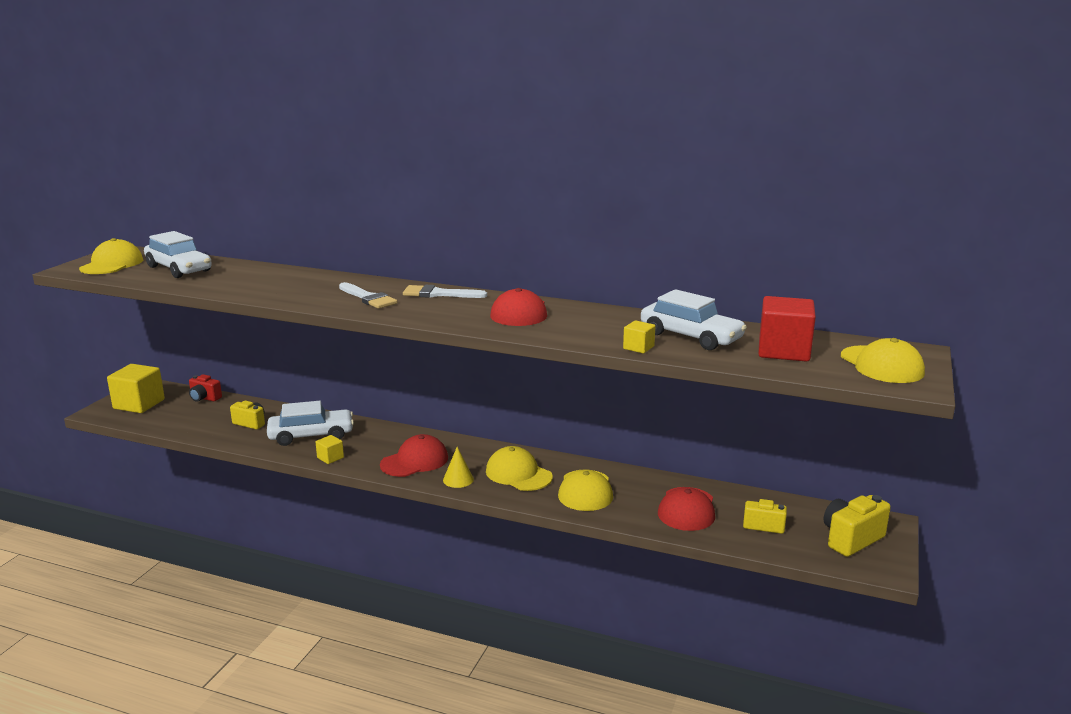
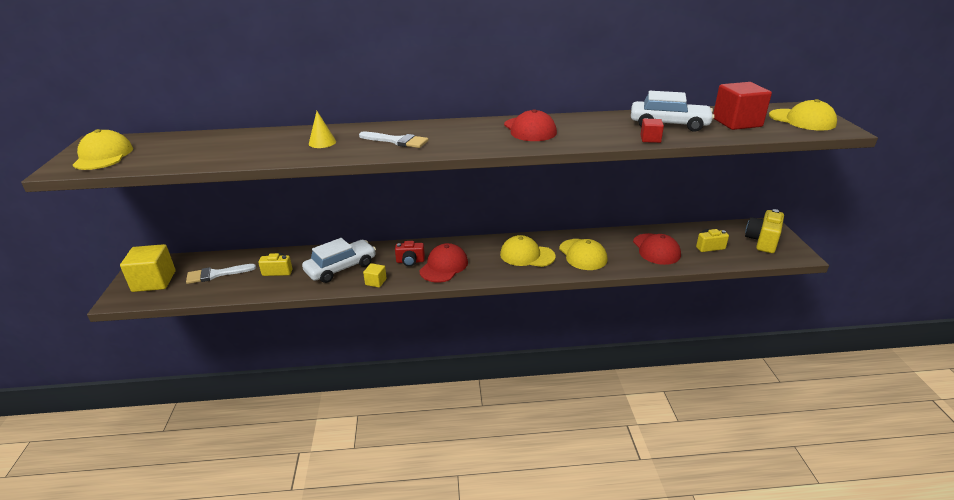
camera: 25 degrees left, 10 degrees up
white car [144,231,212,278] -> none
red camera [189,374,222,402] -> red camera moved to [395,241,425,266]
white brush [403,285,487,298] -> white brush moved to [186,264,256,284]
yellow cone [443,447,474,488] -> yellow cone moved to [309,111,336,148]
yellow cube [623,320,655,353] -> red cube [641,119,664,143]

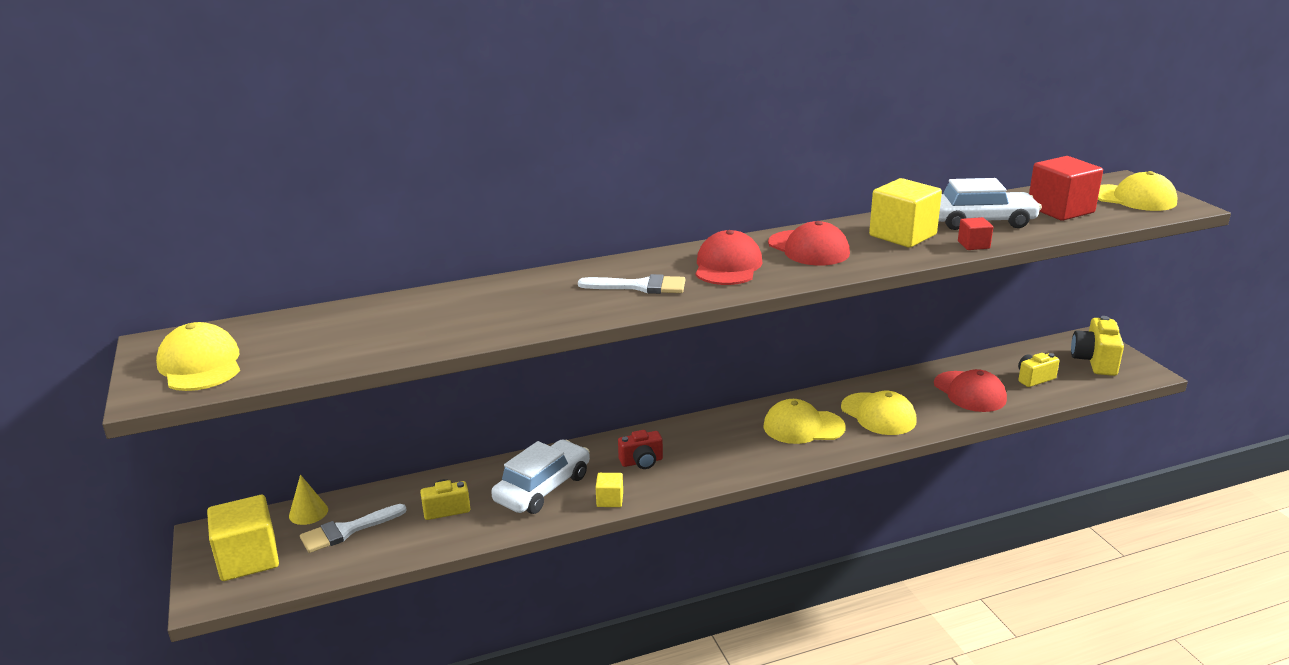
camera: 15 degrees left, 5 degrees down
yellow cone [309,111,336,148] -> yellow cone moved to [289,475,328,525]
red cap [419,243,468,283] -> red cap moved to [696,230,762,285]
none -> yellow cube [869,178,942,248]

